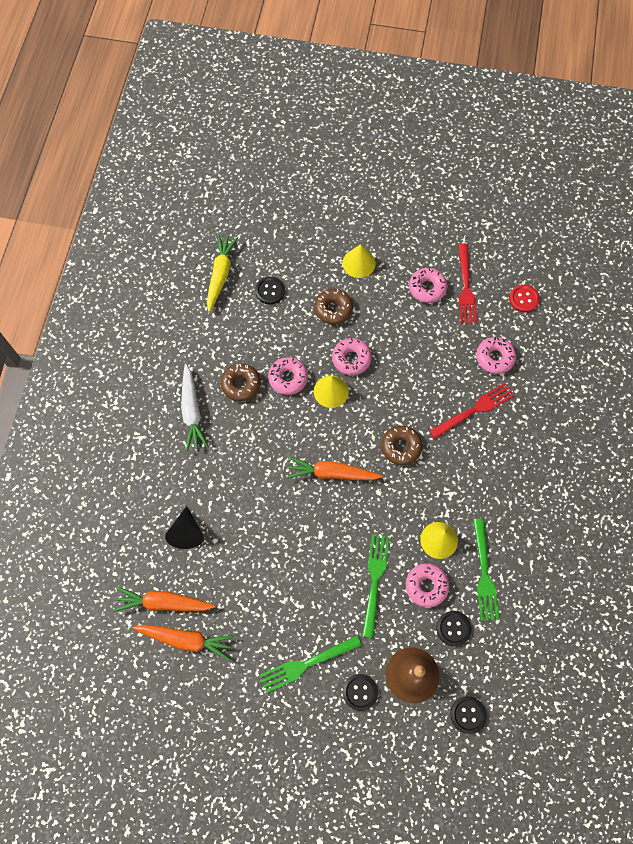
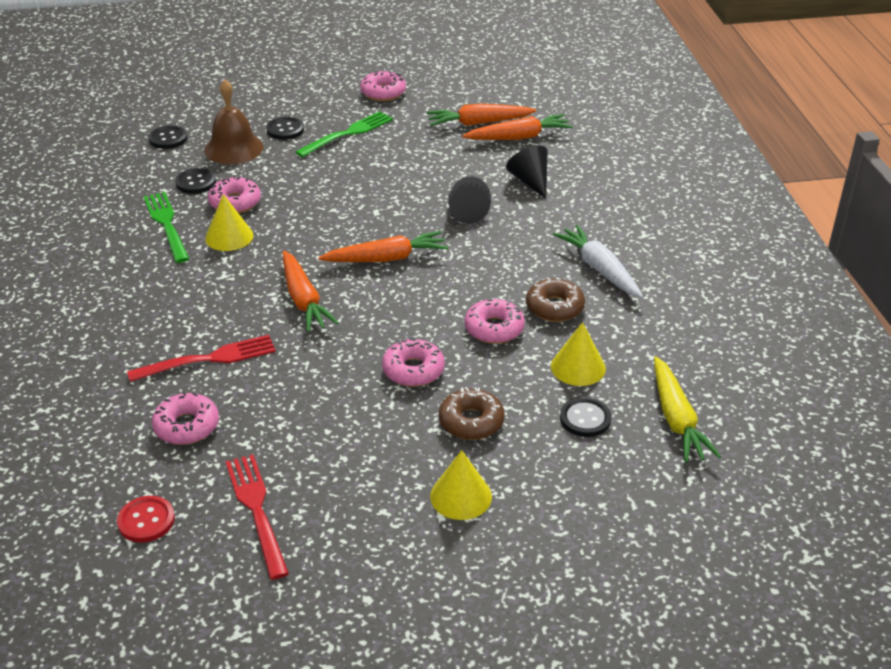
camera: 160 degrees right, 30 degrees down
yellow cone [314,375,349,408] -> yellow cone moved to [551,322,606,386]
green fork [362,535,390,638] -> none
brown donut [381,426,423,465] -> orange carrot [283,251,339,332]
pink donut [409,268,447,303] -> pink donut moved to [360,71,406,101]
red fork [429,383,514,439] -> red fork turned 150 degrees counterclockwise [127,335,276,382]
none -> black cone [448,176,491,224]

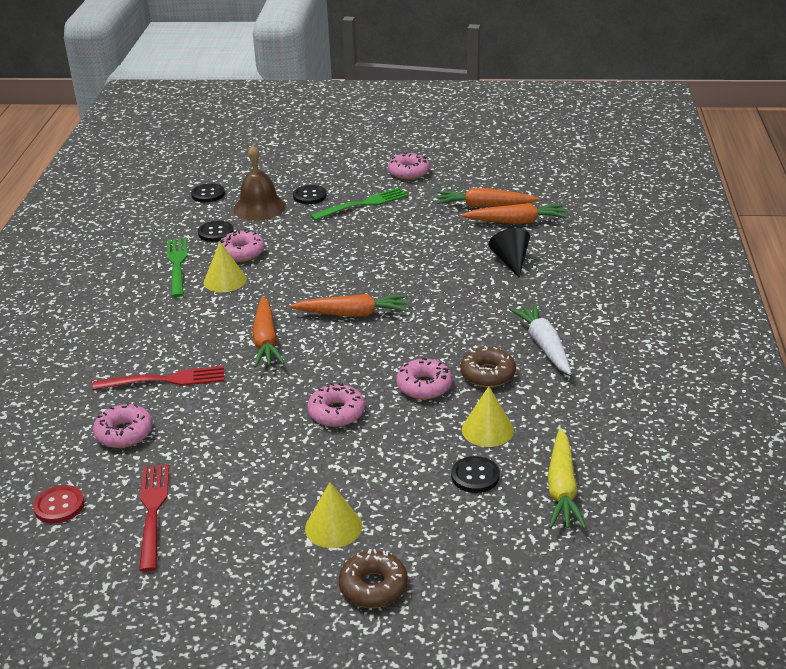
camera: 15 degrees right, 5 degrees down
brown donut [439,387,505,440] -> brown donut moved to [339,549,408,608]
black cone [448,176,491,224] -> none

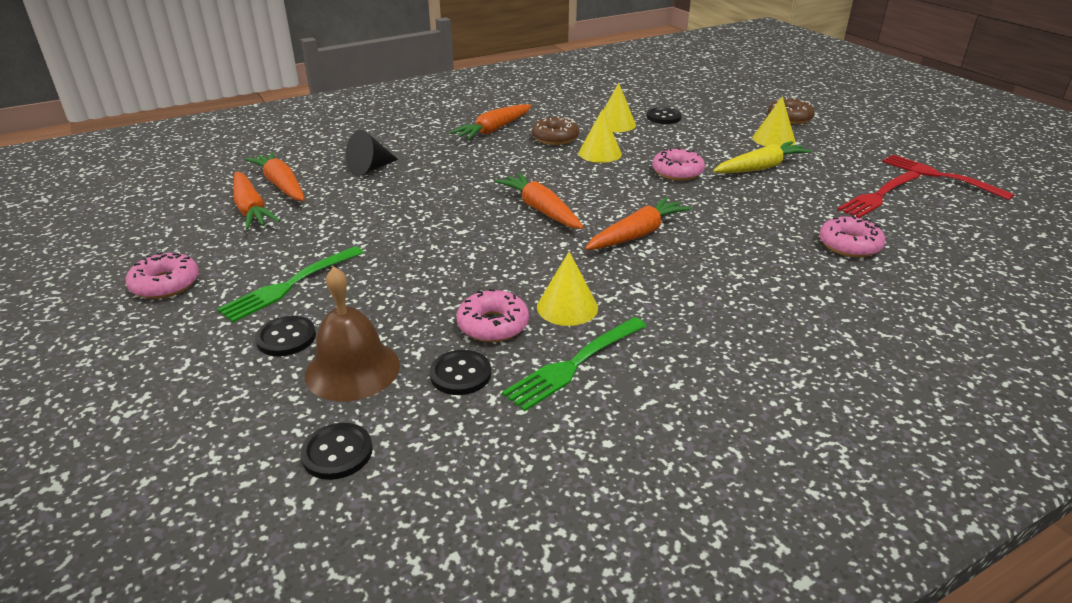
camera: 125 degrees left, 0 degrees up
red button [33,485,84,523] -> none
red fork [93,366,224,390] -> red fork moved to [882,155,1015,200]
green fork [310,188,408,221] -> green fork turned 75 degrees counterclockwise [217,246,364,322]
pink donut [396,358,452,399] -> yellow cone [578,109,622,163]
white carrot [509,303,572,375] -> orange carrot [450,104,531,140]
yellow carrot [548,429,587,529] -> yellow carrot moved to [713,141,812,173]

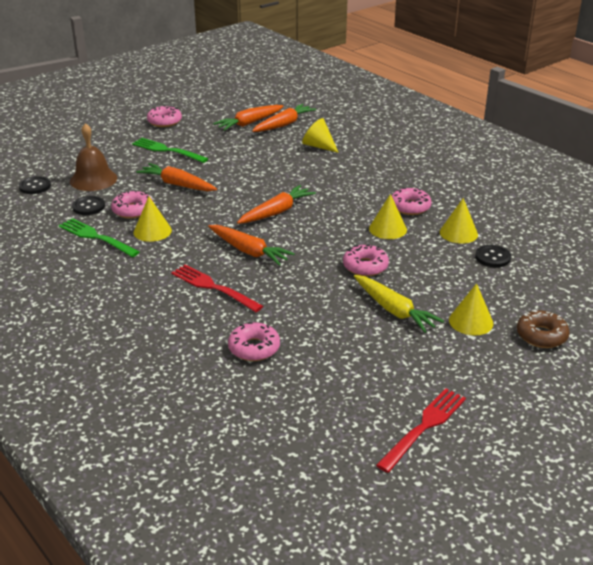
camera: 80 degrees right, 0 degrees up
black button [255,316,316,356] -> none
black cone [346,130,398,176] -> yellow cone [302,118,339,153]
orange carrot [450,104,531,140] -> orange carrot moved to [136,163,217,191]
brown donut [532,116,579,145] -> pink donut [392,188,431,215]
red fork [837,171,920,218] -> red fork moved to [171,264,263,312]

